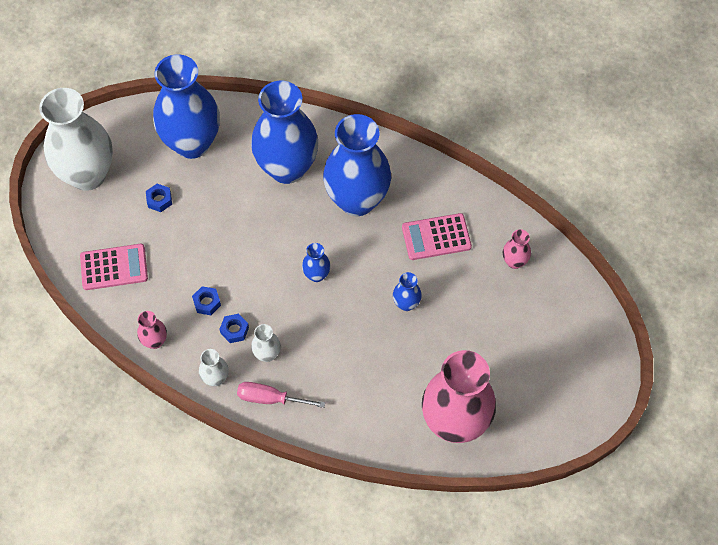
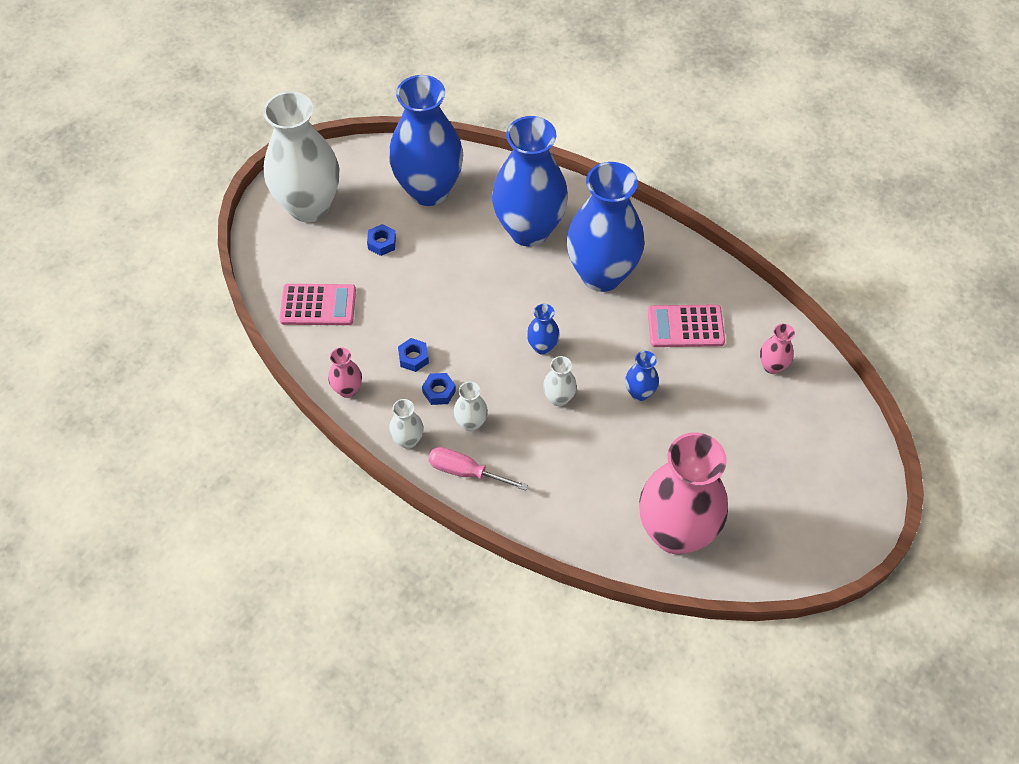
camera: 10 degrees right, 5 degrees down
none -> white vase [543,356,577,406]

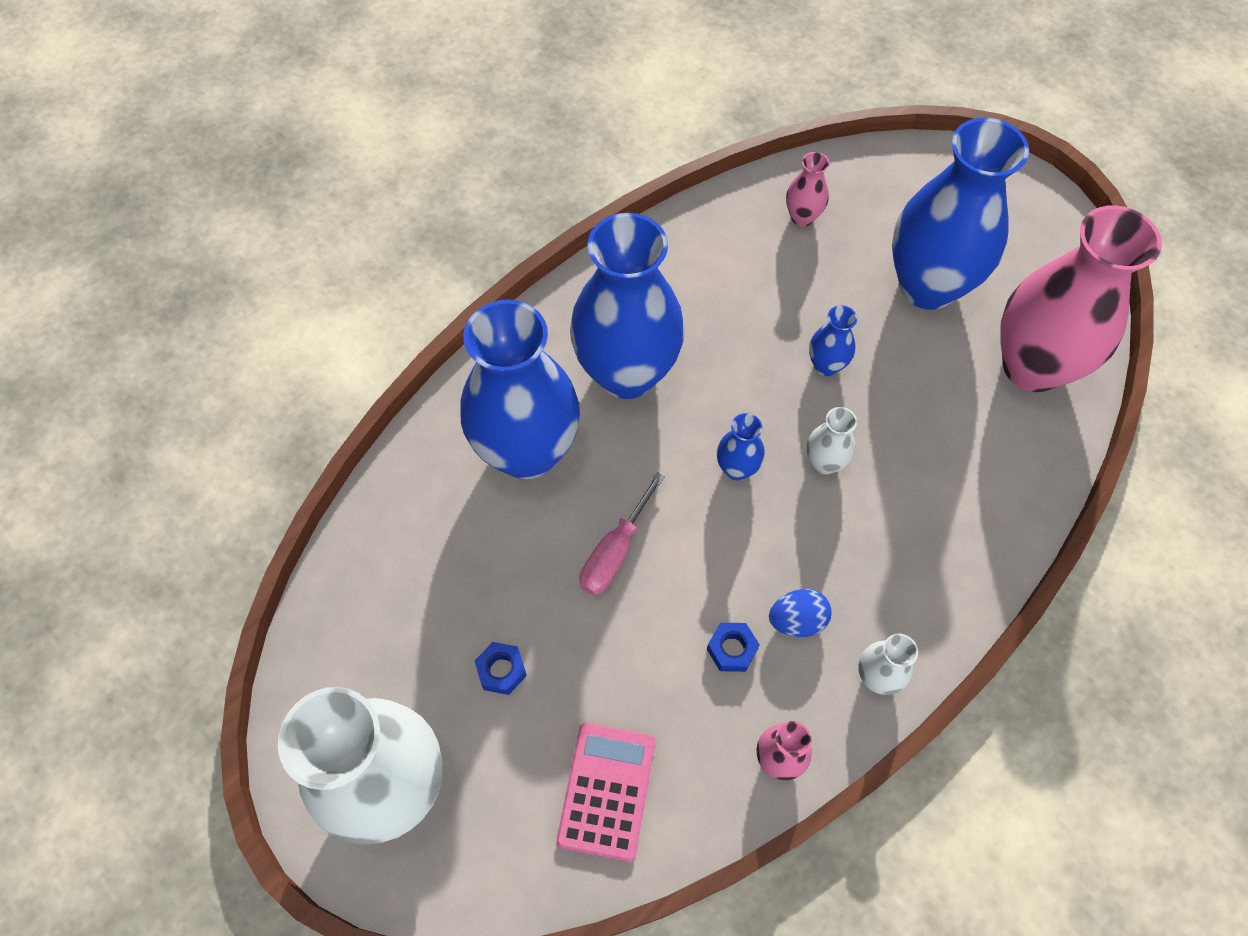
camera: 80 degrees left, 5 degrees up
blue vase [389,75,463,206] -> blue vase moved to [892,117,1029,310]
blue nut [422,373,456,405] -> blue egg [769,589,832,637]
pink screwdriver [429,447,528,491] -> pink screwdriver moved to [579,472,665,595]
white vase [454,382,488,432] -> none
pink calculator [648,304,725,347] -> none

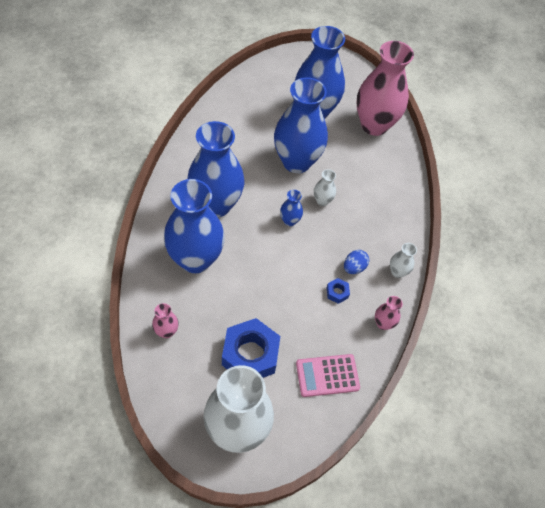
camera: 40 degrees left, 5 degrees down
blue nut [475,642,527,695] -> blue nut [222,318,280,378], size x2.36
pink calculator [556,723,655,862] -> pink calculator turned 75 degrees counterclockwise [296,354,360,397]
pink screwdriver [579,472,665,595] -> none
pink vase [786,152,829,227] -> pink vase moved to [152,303,179,338]
blue vase [809,305,857,376] -> blue vase [274,77,328,173], size x2.40

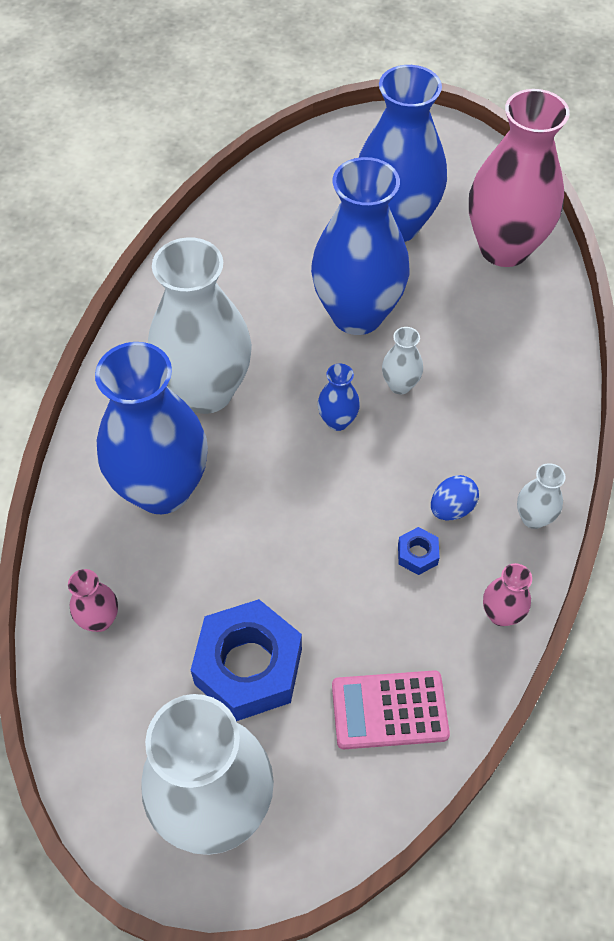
camera: 10 degrees right, 0 degrees up
blue vase [187,121,244,217] -> white vase [148,237,252,414]

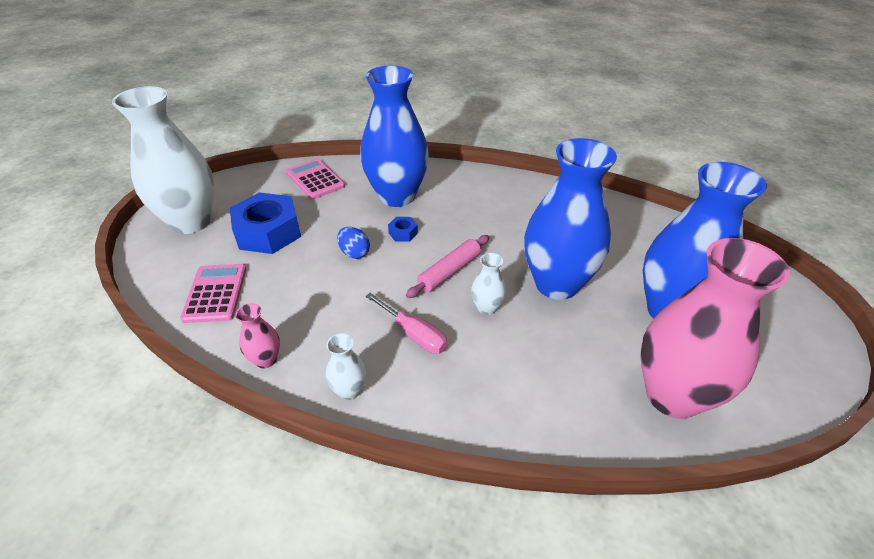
camera: 90 degrees right, 15 degrees down
pink vase [68,569,118,632] -> pink calculator [286,158,345,199]
white vase [148,237,252,414] -> none
blue vase [318,364,360,431] -> pink rolling pin [406,235,489,298]
blue nut [398,527,440,575] -> blue nut moved to [388,217,418,242]
blue egg [431,475,479,520] -> blue egg moved to [337,227,370,259]
none -> pink screwdriver [366,293,448,354]

